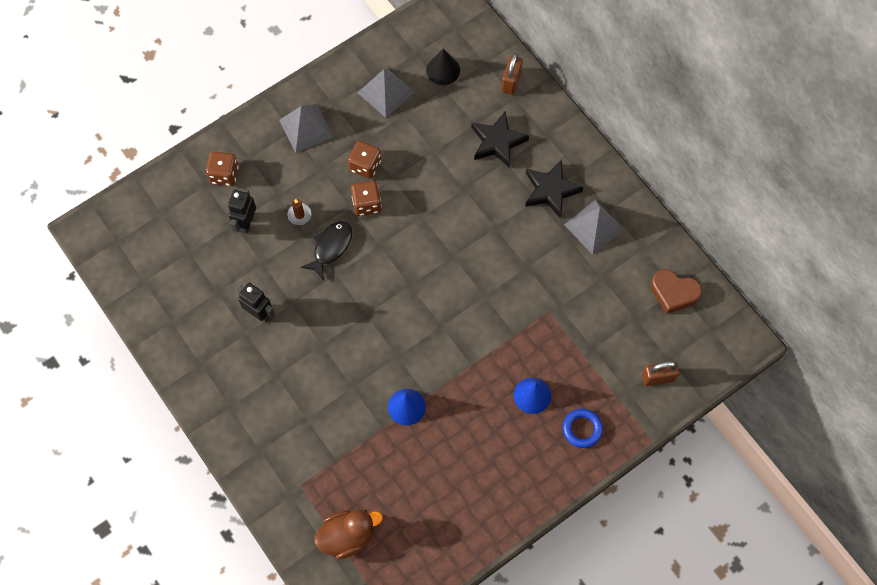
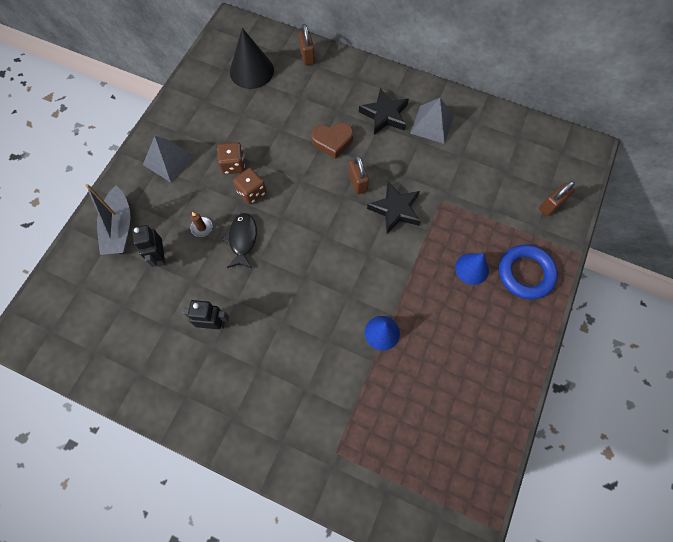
camera: 30 degrees left, 0 degrees up
brown dice [206,151,239,186] -> grey boat [85,184,130,255]
brown duck [314,510,383,559] -> none
grey pyramid [357,68,414,118] -> none
black cone [426,48,460,85] -> black cone [230,28,274,89], size x1.55
black star [471,111,529,168] -> black star moved to [367,181,421,233]
blue ring [563,409,603,448] -> blue ring [499,244,558,299], size x1.60
brown heart [651,269,702,314] -> brown heart moved to [311,123,353,159]
none -> brown padlock [348,155,369,194]

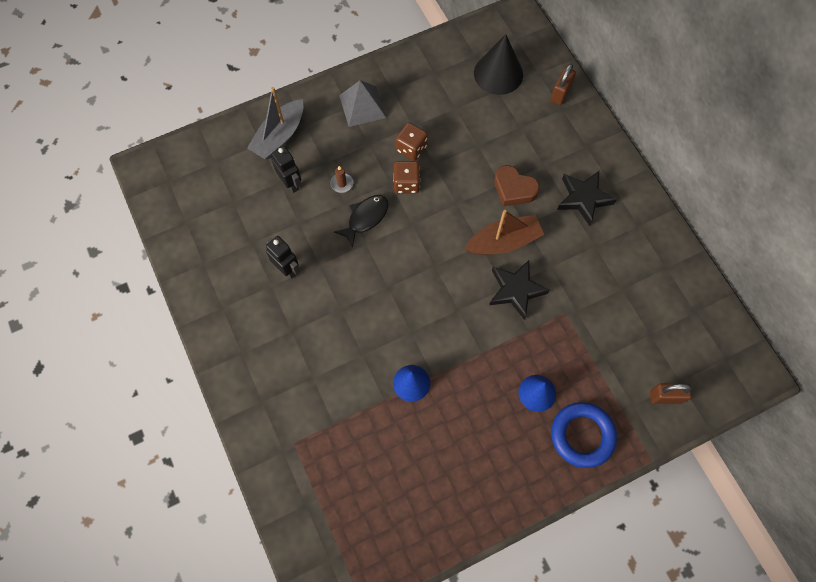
camera: 40 degrees right, 0 degrees up
black robot [132,225,166,267] -> black robot turned 120 degrees clockwise [272,146,301,193]
brown padlock [348,155,369,194] -> brown boat [464,210,544,255]
grey pyramid [410,98,454,144] -> none

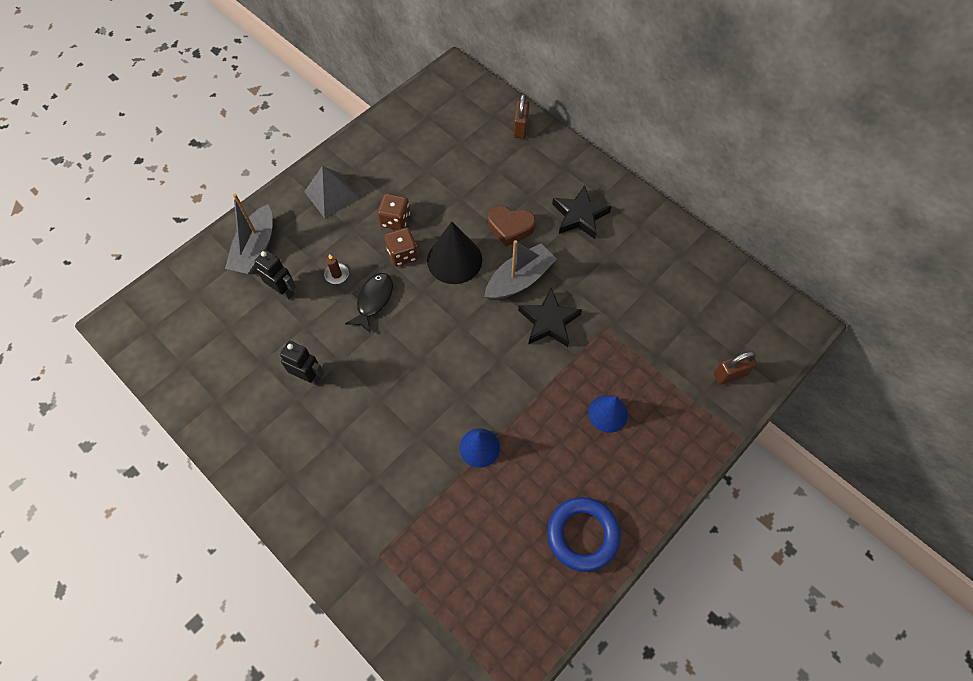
camera: 20 degrees left, 5 degrees down
brown boat [464,210,544,255] -> grey boat [484,240,557,300]
black cone [474,34,523,95] -> black cone moved to [427,221,482,284]
blue ring [551,402,617,468] -> blue ring moved to [547,497,620,572]

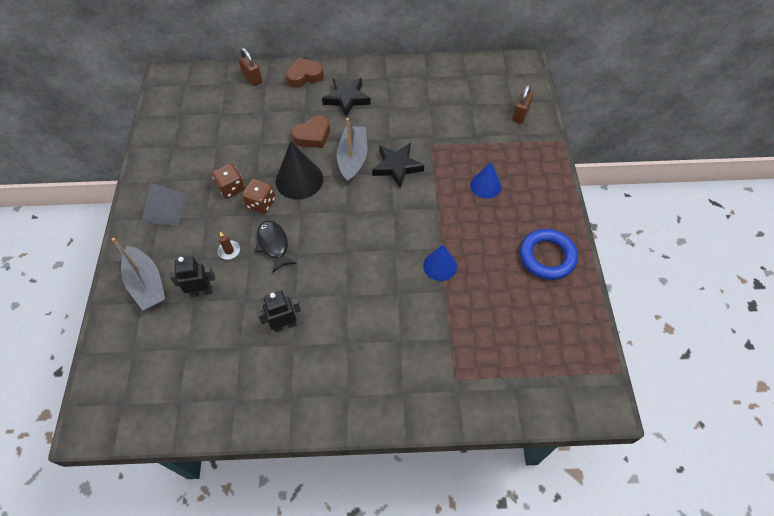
camera: 45 degrees left, 5 degrees down
none -> brown heart [286,57,324,88]

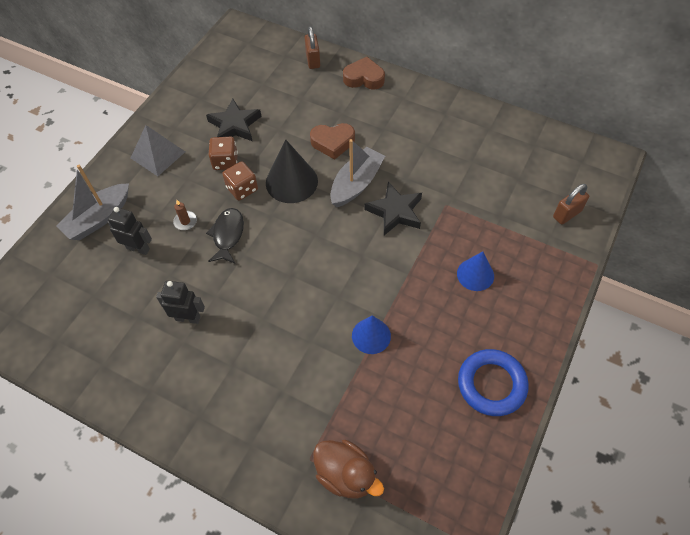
camera: 30 degrees right, 0 degrees up
grey boat [112,238,165,311] -> grey boat turned 45 degrees clockwise [56,165,129,240]
black star [322,78,371,117] -> black star moved to [206,98,262,141]
none -> brown duck [313,440,384,498]

